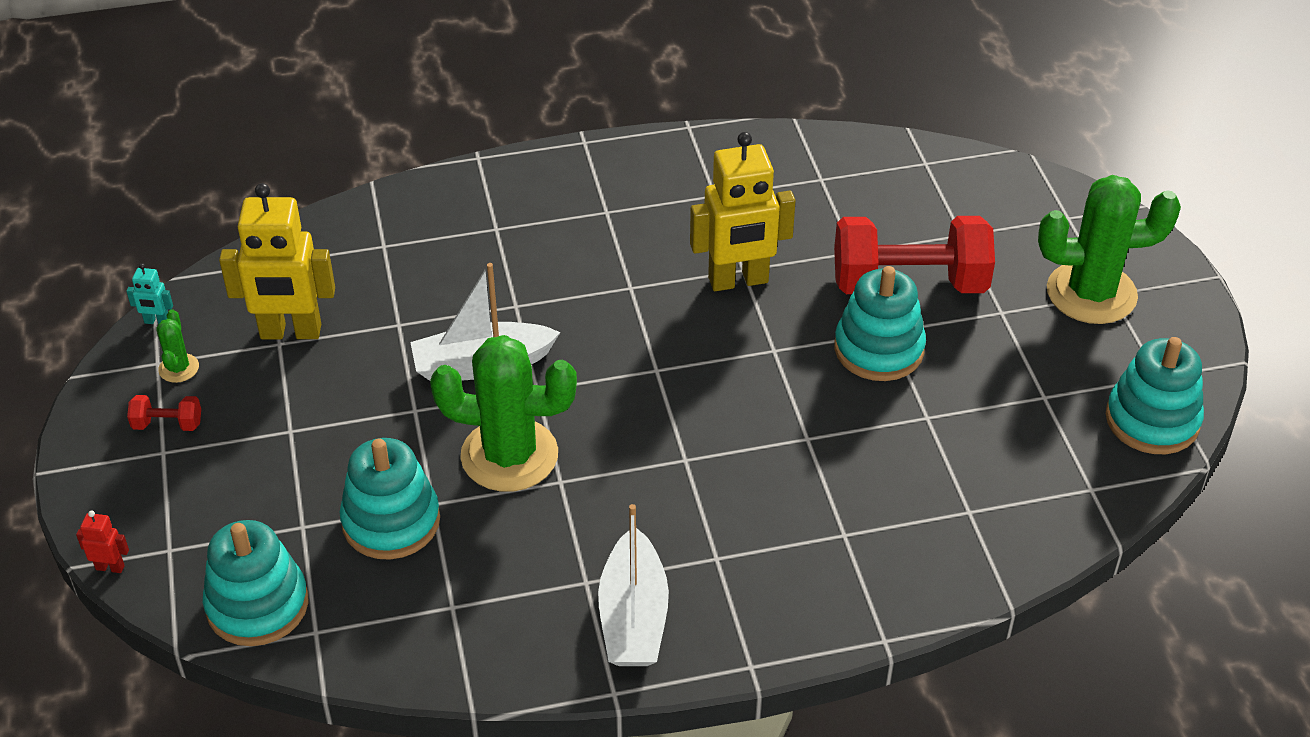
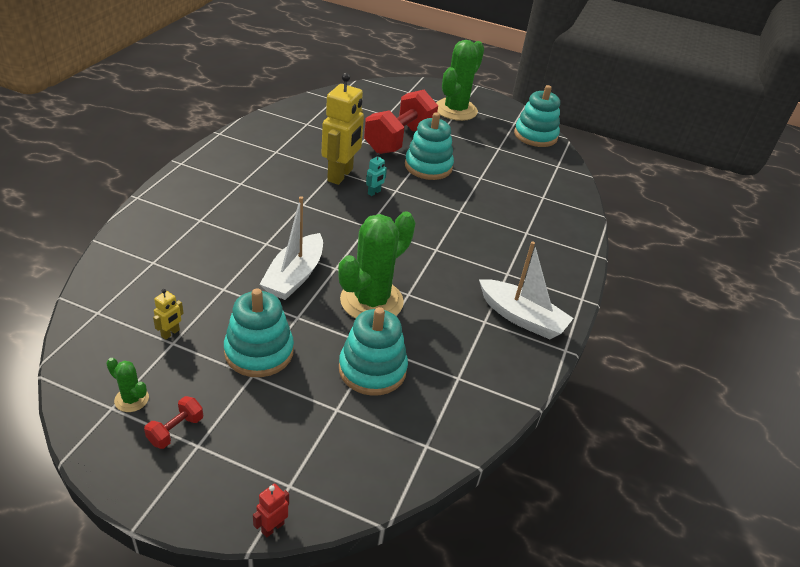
camera: 60 degrees left, 5 degrees down
turquoise robot [126,263,173,324] -> turquoise robot moved to [366,153,387,196]
turquoise stacking toy [203,520,308,646] -> turquoise stacking toy moved to [224,288,294,377]
yellow robot [219,183,335,339] -> yellow robot [153,289,184,340], size x0.41

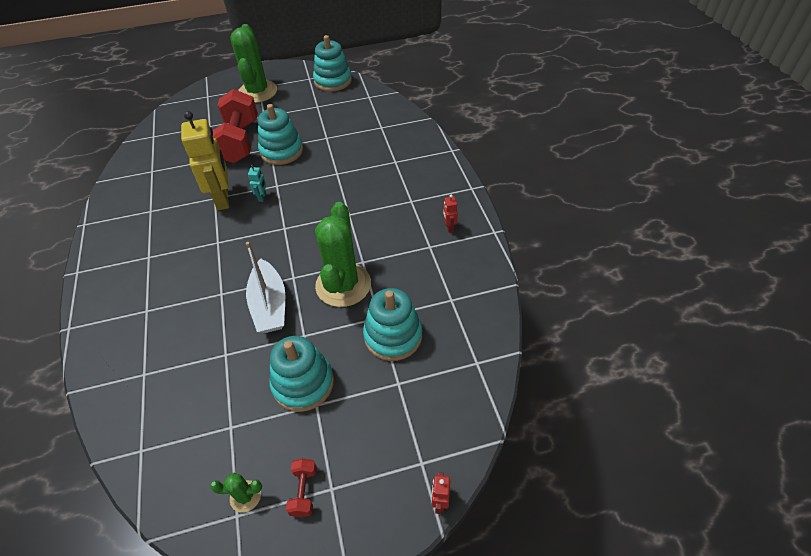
camera: 30 degrees left, 10 degrees up
yellow robot [153,289,184,340] -> none
white boat [479,241,574,339] -> red robot [443,194,458,233]

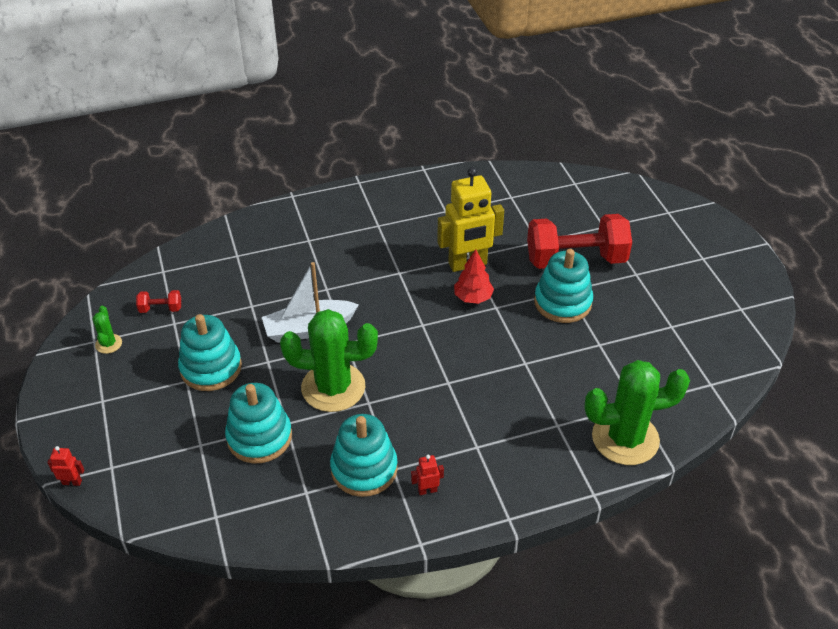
camera: 85 degrees right, 5 degrees down
green cactus [230,24,277,103] -> green cactus moved to [585,360,690,465]
turquoise robot [248,165,266,202] -> red tree [454,249,494,304]
red dumbbell [286,458,317,517] -> red dumbbell moved to [136,290,181,313]
turquoise stacking toy [313,35,352,92] -> turquoise stacking toy moved to [330,414,398,497]

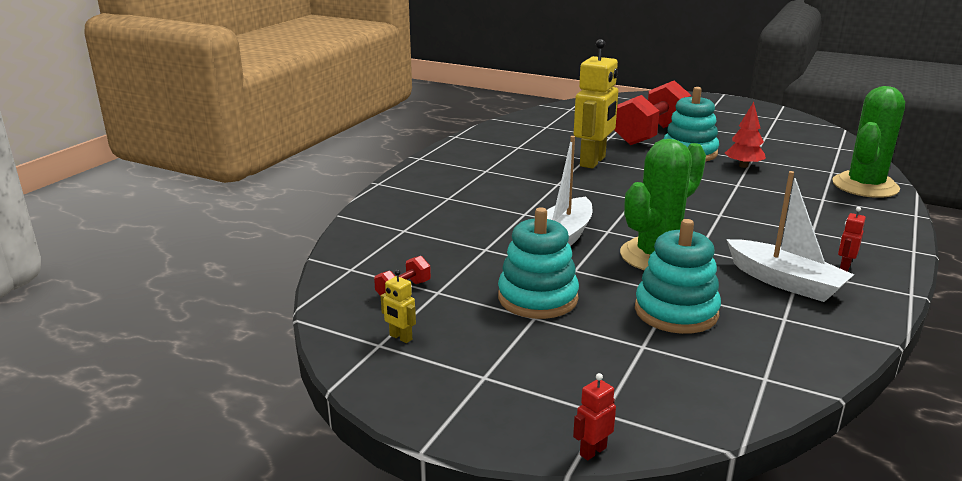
camera: 45 degrees left, 20 degrees down
green cactus [92,306,122,354] -> yellow robot [381,270,416,343]
turquoise stacking toy [330,414,398,497] -> white boat [726,171,854,302]
red tree [454,249,494,304] -> red tree moved to [725,102,766,168]

